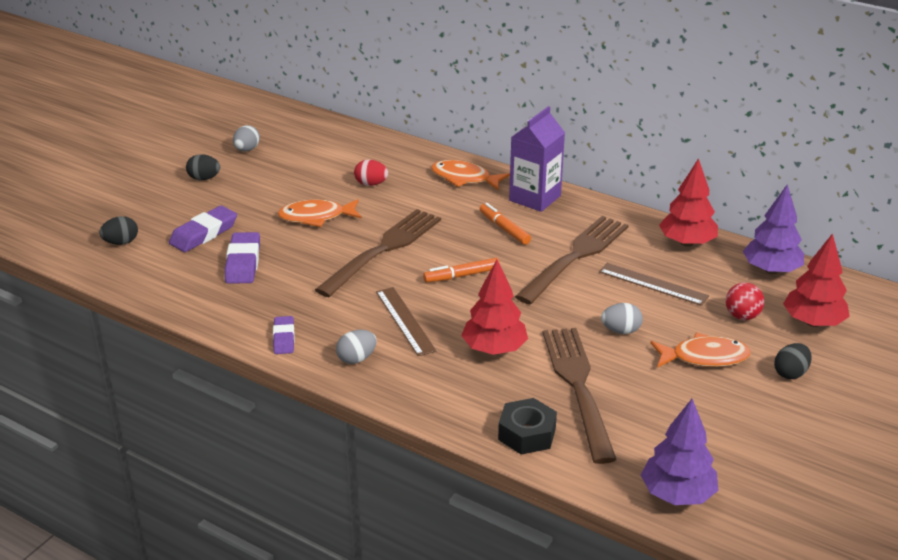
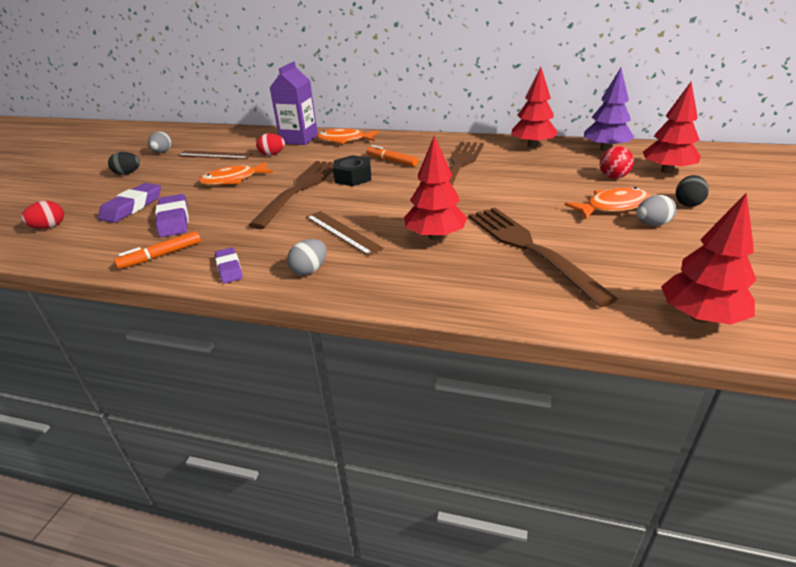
camera: 15 degrees left, 0 degrees up
black egg [99,216,138,245] -> red egg [21,201,64,229]
orange marker [423,258,500,283] -> orange marker moved to [114,231,201,269]
black nut [498,398,557,455] -> black nut moved to [333,155,371,186]
purple carton [509,106,565,212] -> purple carton moved to [269,62,318,145]
brown ruler [599,263,709,306] -> brown ruler moved to [177,150,253,159]
grey egg [601,303,643,334] -> grey egg moved to [637,195,677,226]
purple tree [641,399,719,505] -> red tree [661,192,756,325]

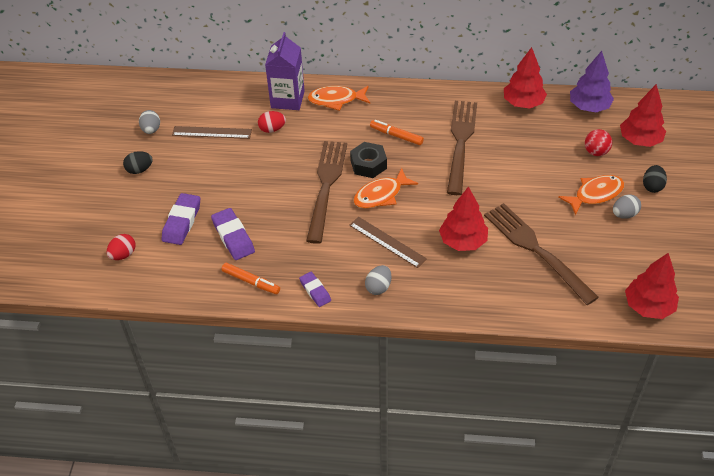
camera: 10 degrees left, 15 degrees up
orange marker [114,231,201,269] -> orange marker turned 105 degrees counterclockwise [222,263,280,294]
orange fish [198,162,273,185] -> orange fish moved to [353,168,418,209]

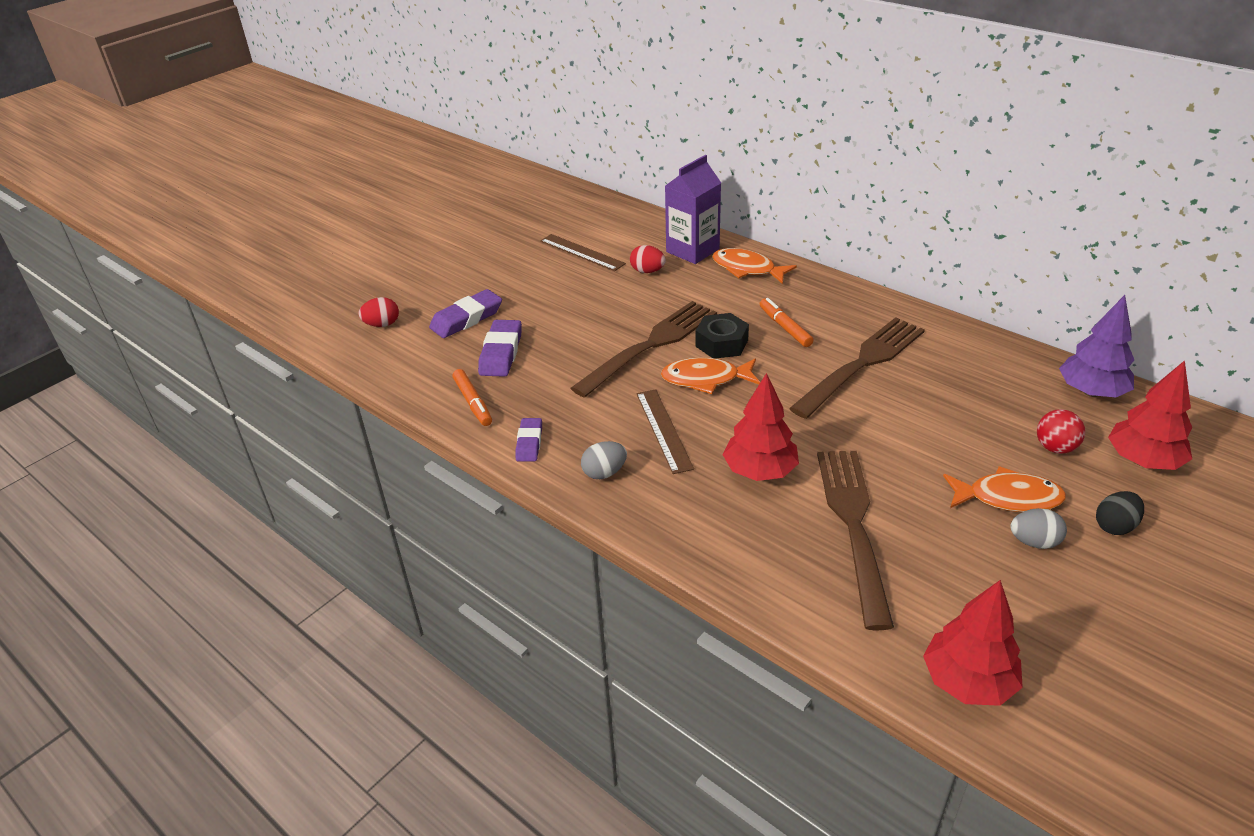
camera: 35 degrees right, 10 degrees down
black egg [123,151,153,174] -> none
grey egg [139,110,160,134] -> none
red tree [504,47,547,109] -> none

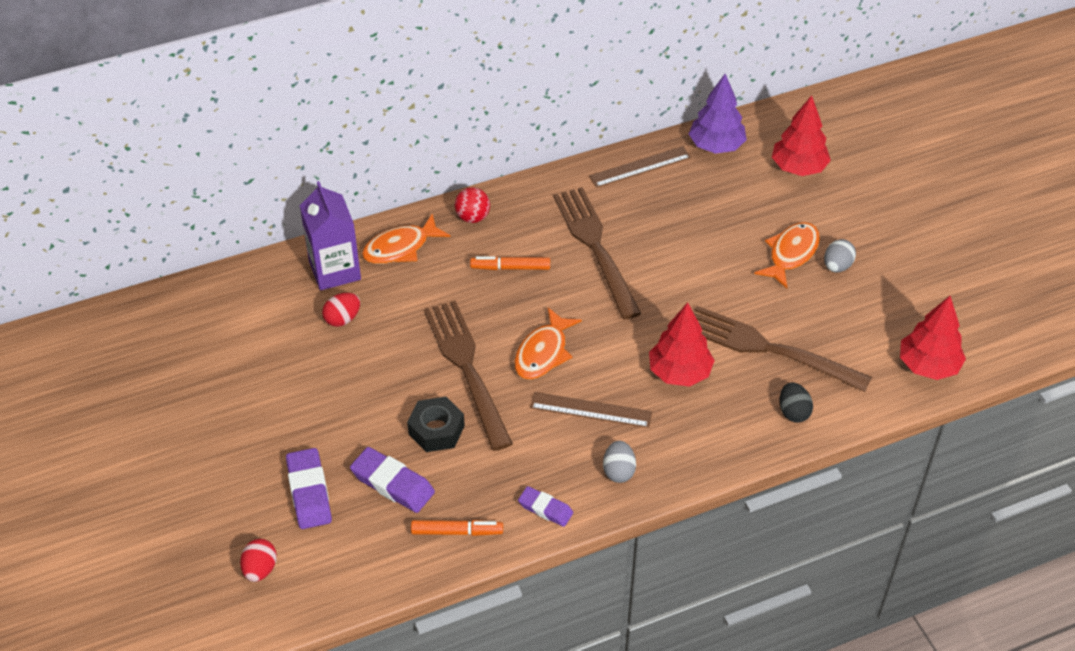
camera: 65 degrees left, 10 degrees up
brown ruler [540,234,626,271] -> brown ruler moved to [589,146,691,188]
black nut [695,313,749,359] -> black nut moved to [407,397,465,452]
red ball [1037,409,1085,454] -> red ball moved to [455,187,490,223]
black egg [1096,491,1144,535] -> black egg moved to [779,382,813,423]

